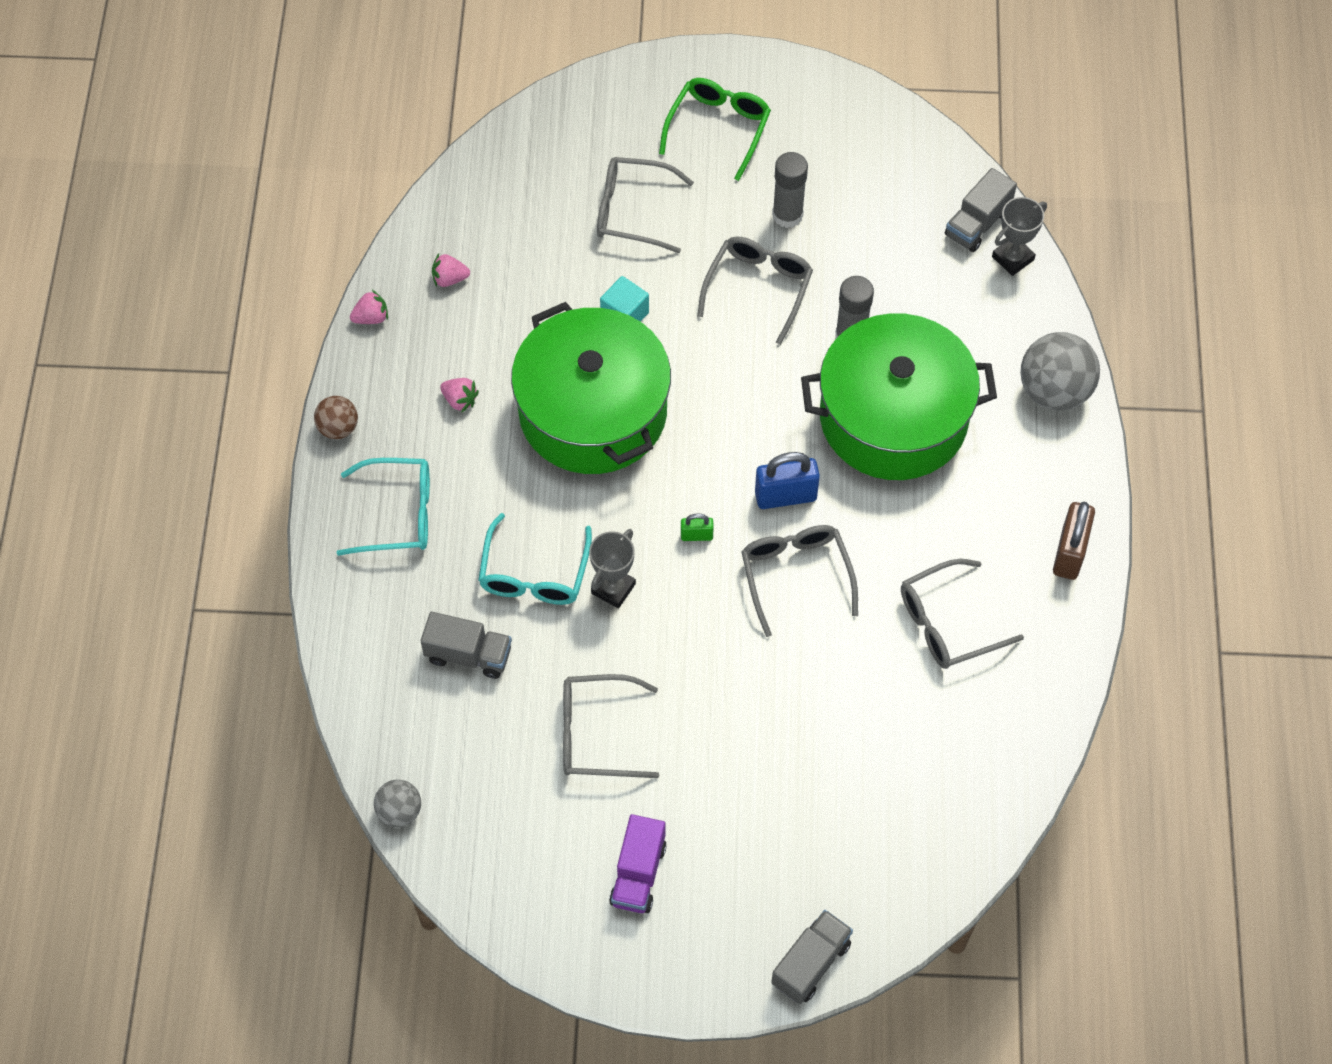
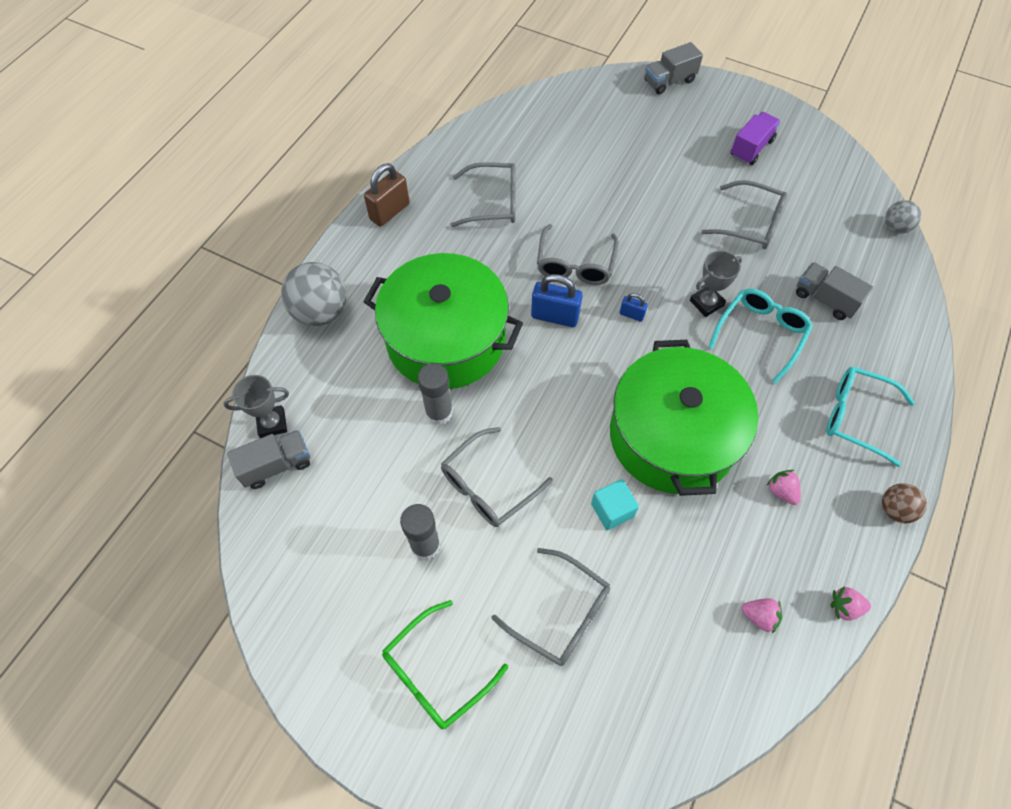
camera: 155 degrees left, 0 degrees up
green padlock [681,514,714,541] -> blue padlock [620,293,648,322]

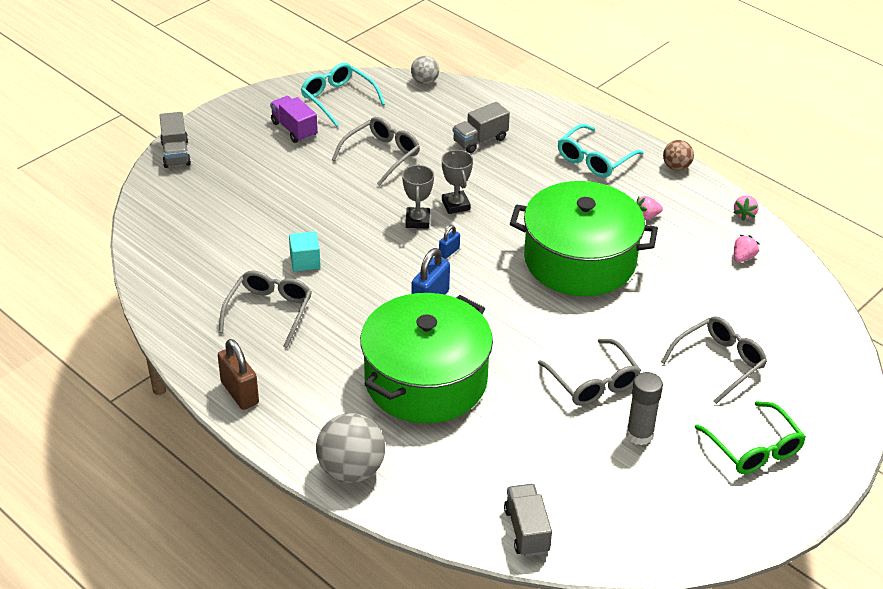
camera: 75 degrees left, 20 degrees down
grey trophy [223,375,289,438] -> grey trophy moved to [402,164,434,228]
grey glue stick [418,363,453,425] -> none
grey glasses [537,224,618,285] -> none
turquoise cube [591,479,639,530] -> turquoise cube moved to [289,231,321,272]
turquoise glasses [708,289,813,384] -> turquoise glasses moved to [301,63,385,127]

